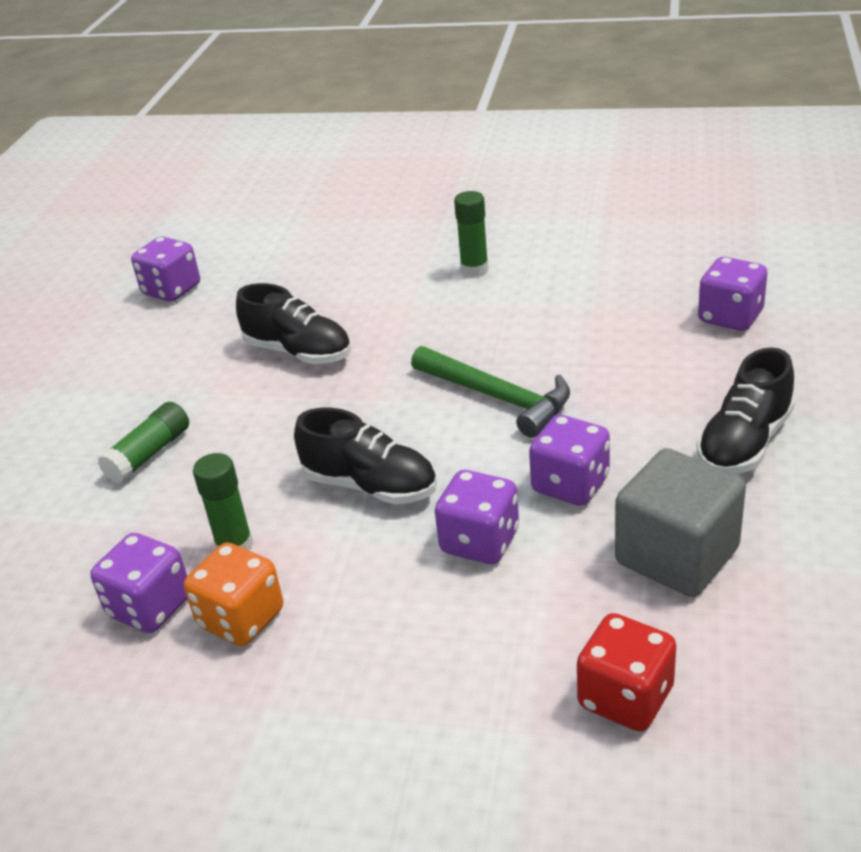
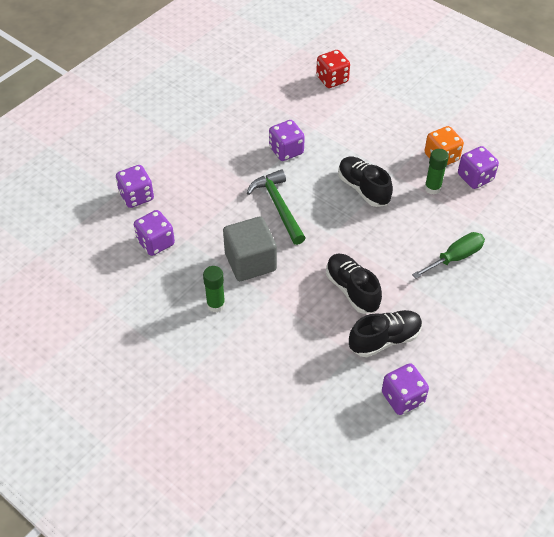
camera: 155 degrees left, 15 degrees up
green glue stick [98,402,189,483] -> green screwdriver [412,232,485,278]
purple dice [435,470,519,564] -> purple dice moved to [134,210,175,256]
grey cube [615,448,746,597] -> grey cube moved to [223,216,277,281]
black shoe [697,347,795,474] -> black shoe moved to [349,310,422,357]

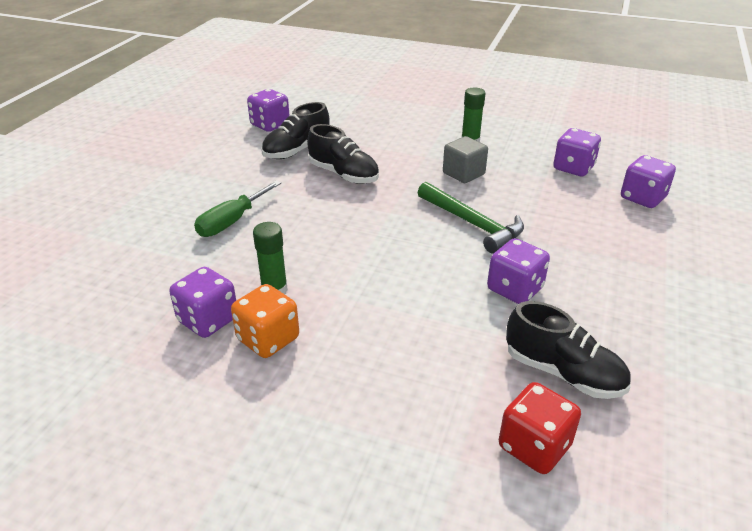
camera: 160 degrees right, 15 degrees down
grey cube [223,216,277,281] -> grey cube [443,136,488,183], size x0.66
black shoe [338,156,393,207] -> black shoe moved to [506,301,631,399]

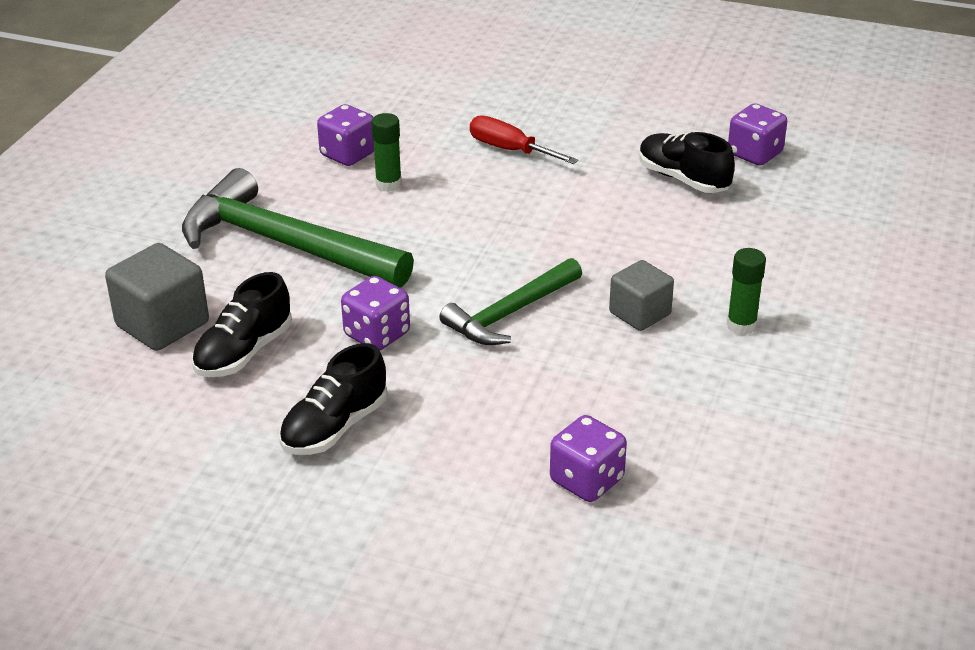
camera: 90 degrees right, 0 degrees up
green screwdriver [194,181,281,237] -> red screwdriver [470,115,578,164]
orange dice [231,284,299,358] -> none
black shoe [307,124,379,184] -> black shoe moved to [279,343,387,455]
red dice [499,382,581,474] -> grey cube [105,243,209,351]
purple dice [553,128,601,176] -> none
none -> green hammer [182,168,414,288]

